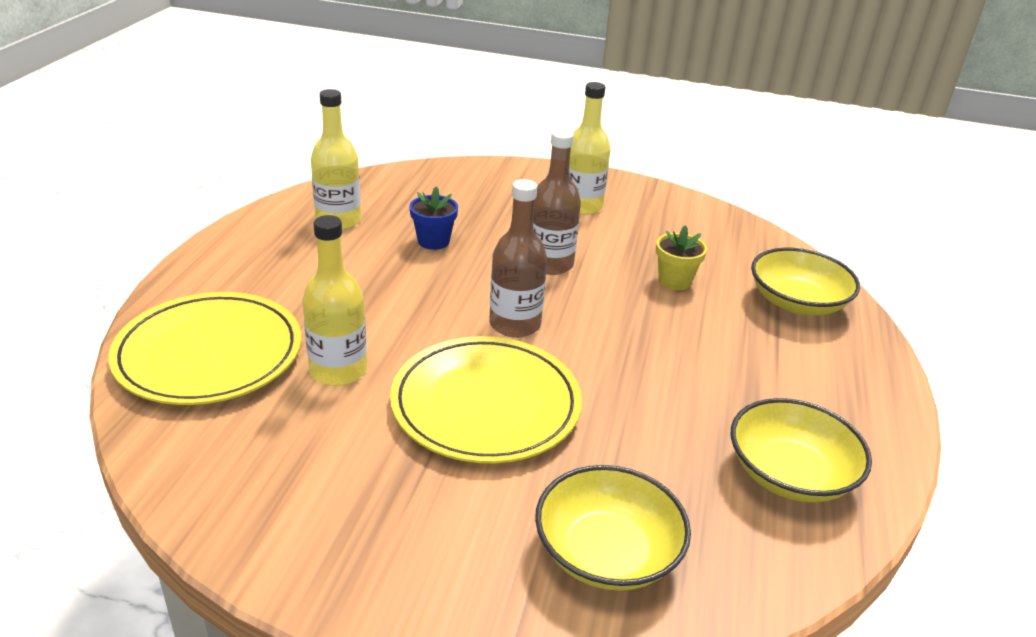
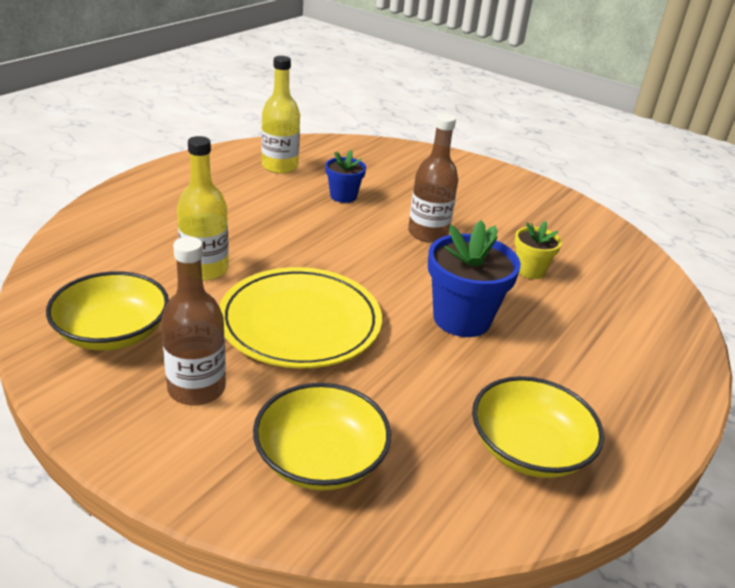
camera: 20 degrees right, 0 degrees up
yellow plate [108,292,301,405] -> none
brown bottle [489,179,547,338] -> brown bottle moved to [161,237,226,406]
yellow bottle [569,82,611,215] -> none
yellow bowl [751,248,860,315] -> yellow bowl moved to [46,271,169,351]
none -> blue flower pot [428,220,521,337]

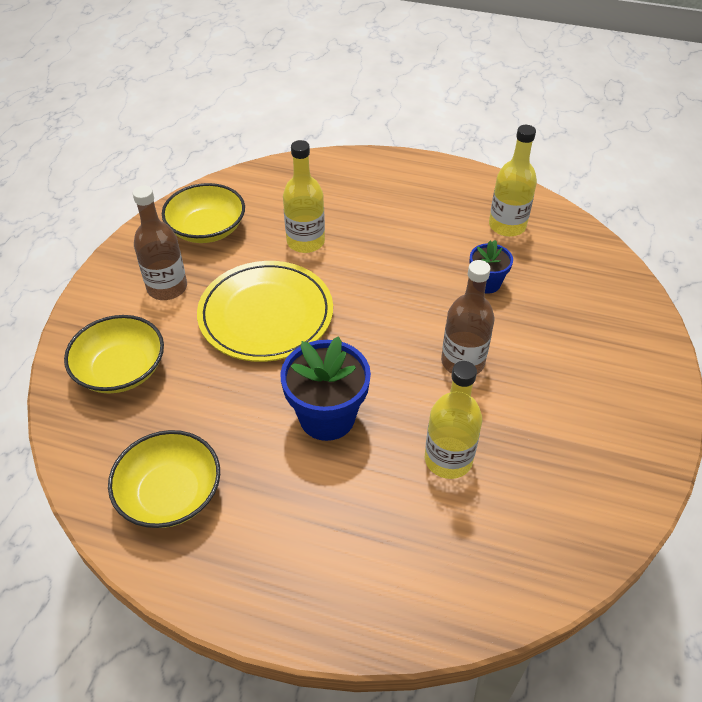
camera: 75 degrees right, 15 degrees up
yellow flower pot [515,221,562,279] -> yellow bottle [425,361,482,479]

